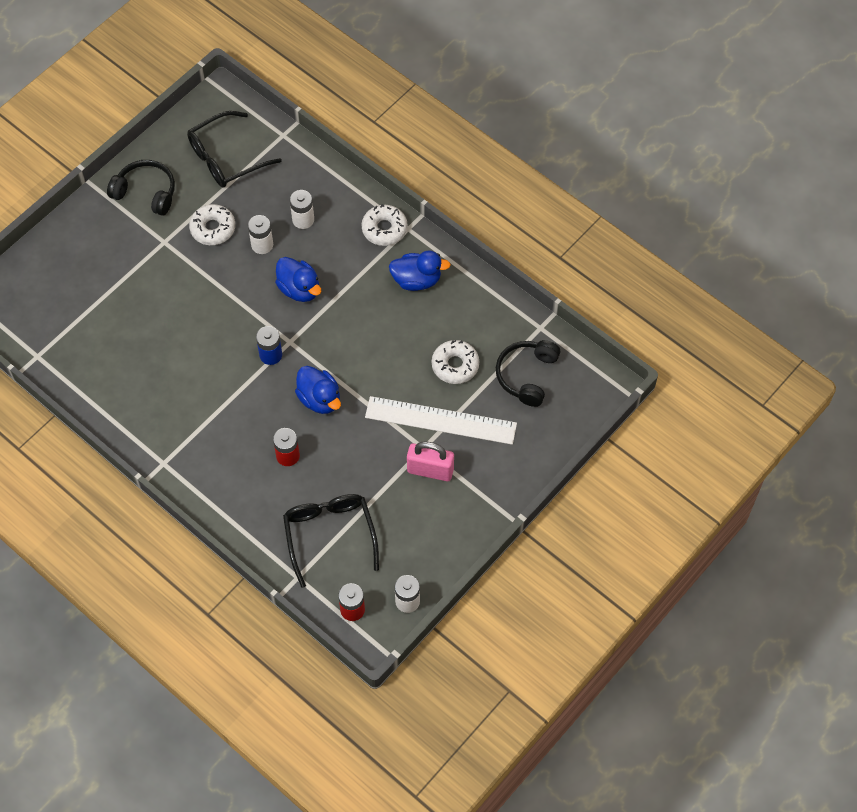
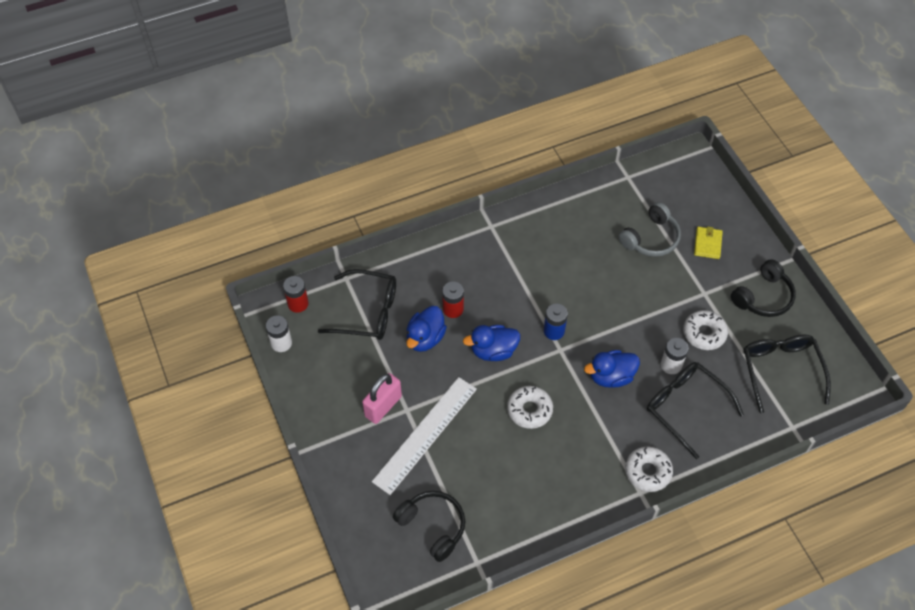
camera: 115 degrees right, 5 degrees down
white battery [290,190,314,229] -> black glasses [647,362,744,459]
blue duck [389,250,451,291] -> blue duck moved to [406,306,447,352]
white donut [432,340,479,384] -> white donut moved to [507,386,553,429]
none -> grey headphones [618,202,681,257]
none -> yellow wallet [694,226,723,259]

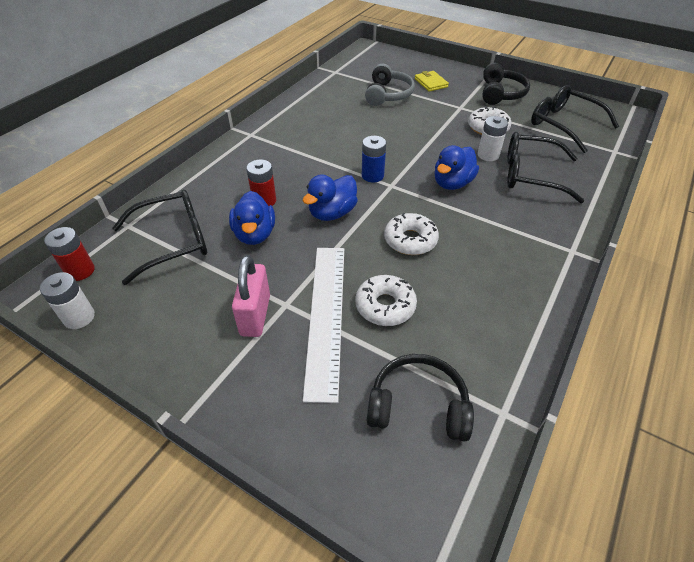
camera: 35 degrees left, 10 degrees down
white donut [625,447,673,492] -> white donut moved to [355,275,417,326]

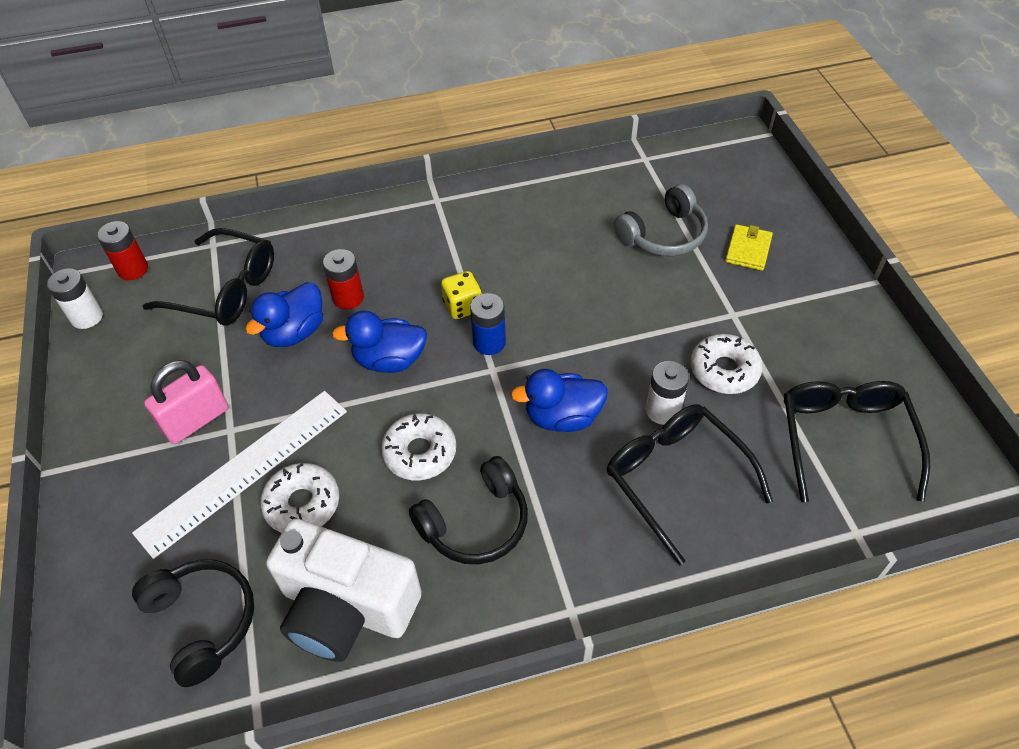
camera: 45 degrees right, 5 degrees up
black headphones [482,63,530,105] -> black headphones moved to [409,456,528,564]
none -> white camera [266,519,422,662]
none -> yellow dice [441,271,482,319]

